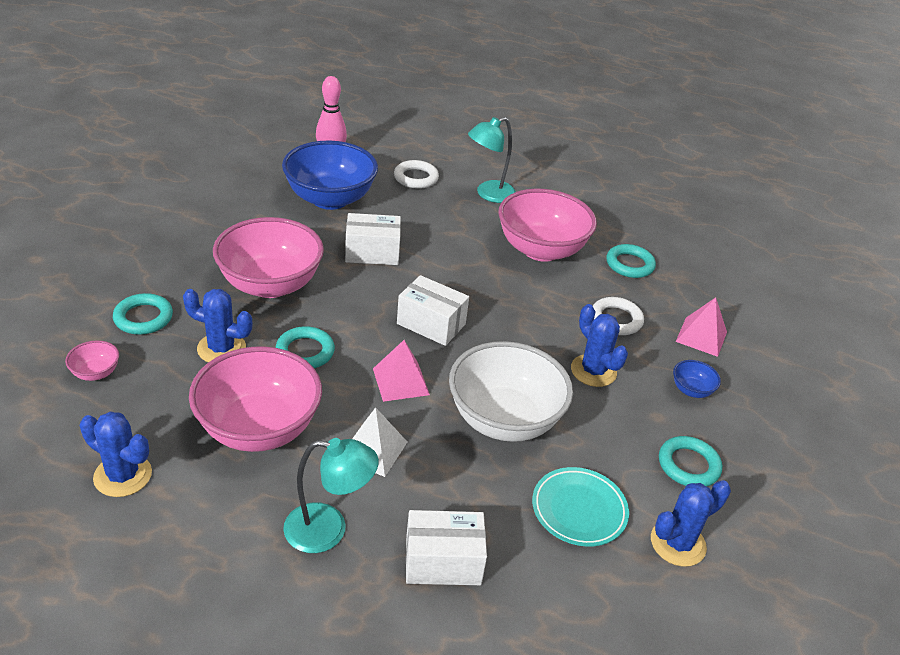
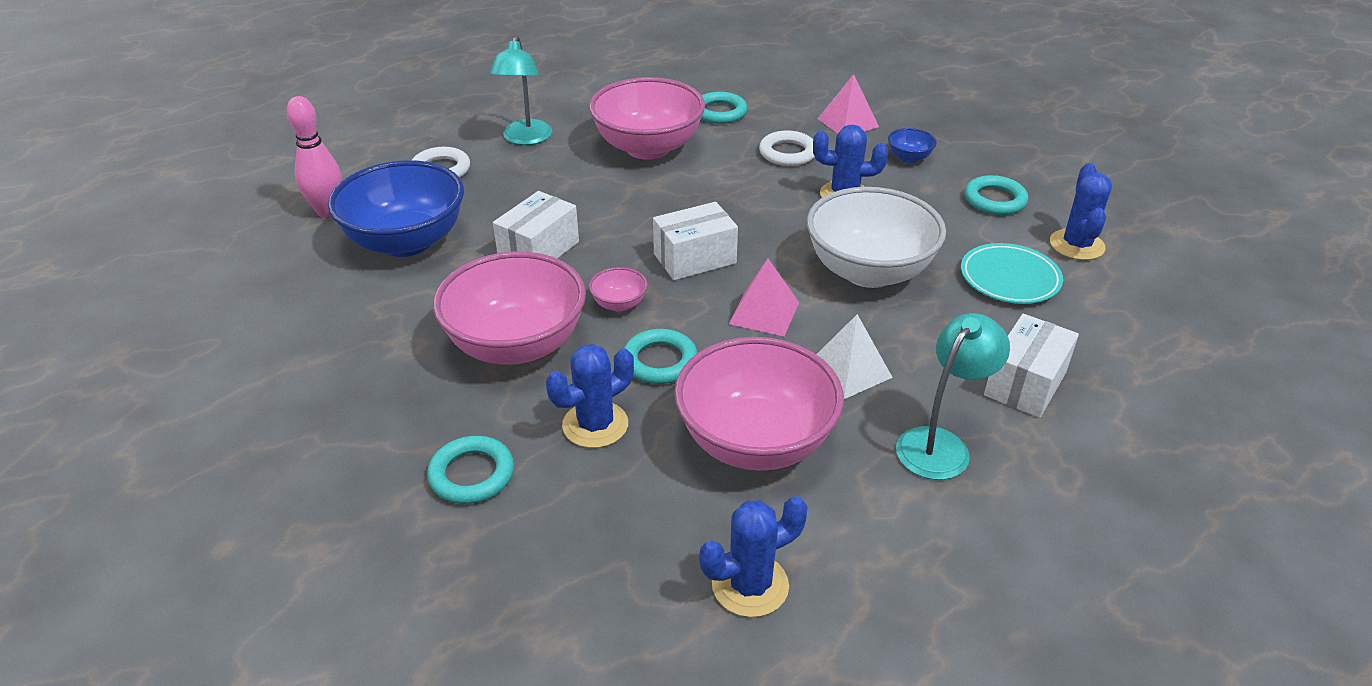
camera: 50 degrees left, 0 degrees up
pink bowl [65,340,119,381] -> pink bowl moved to [589,267,647,312]

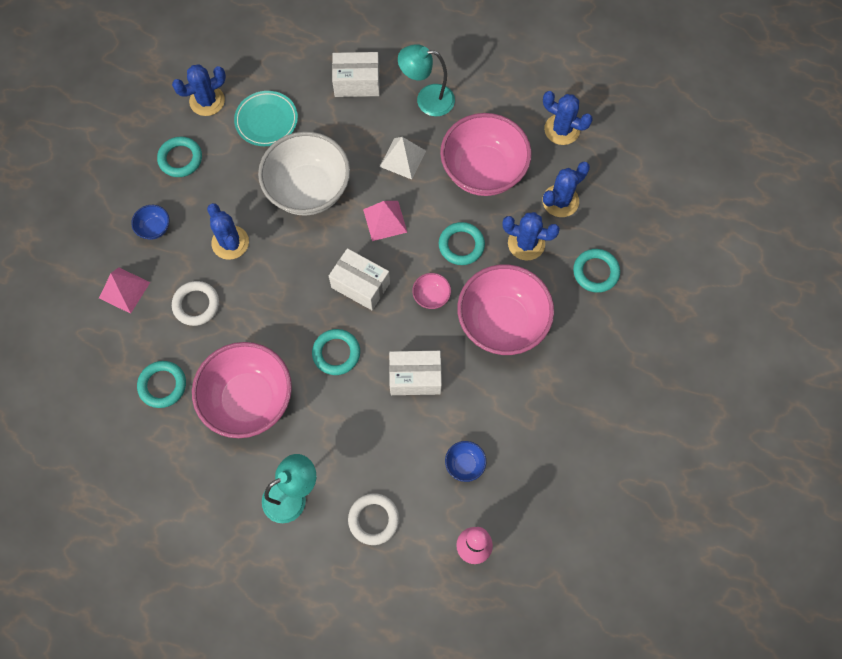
camera: 125 degrees left, 30 degrees up
blue bowl [328,160,464,257] -> blue bowl [445,441,486,482], size x0.42
none -> turquoise ring [312,329,360,375]
none -> blue cactus [542,162,590,217]

